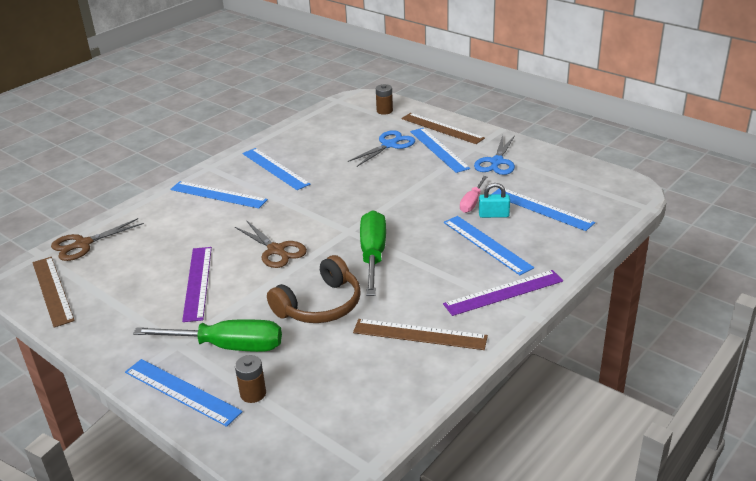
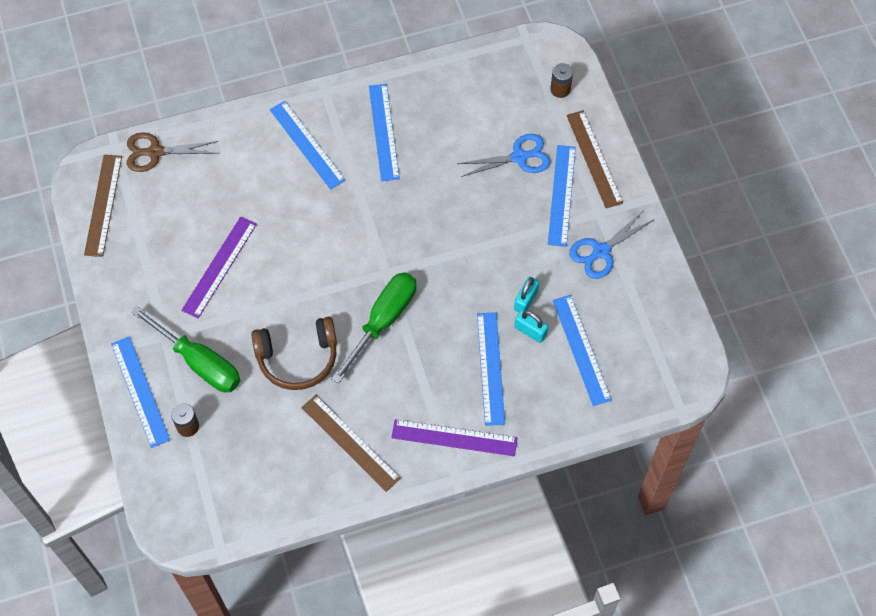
camera: 30 degrees right, 30 degrees up
brown scissors [235,220,307,268] -> none
pink screwdriver [460,176,487,213] -> turquoise padlock [514,276,539,313]

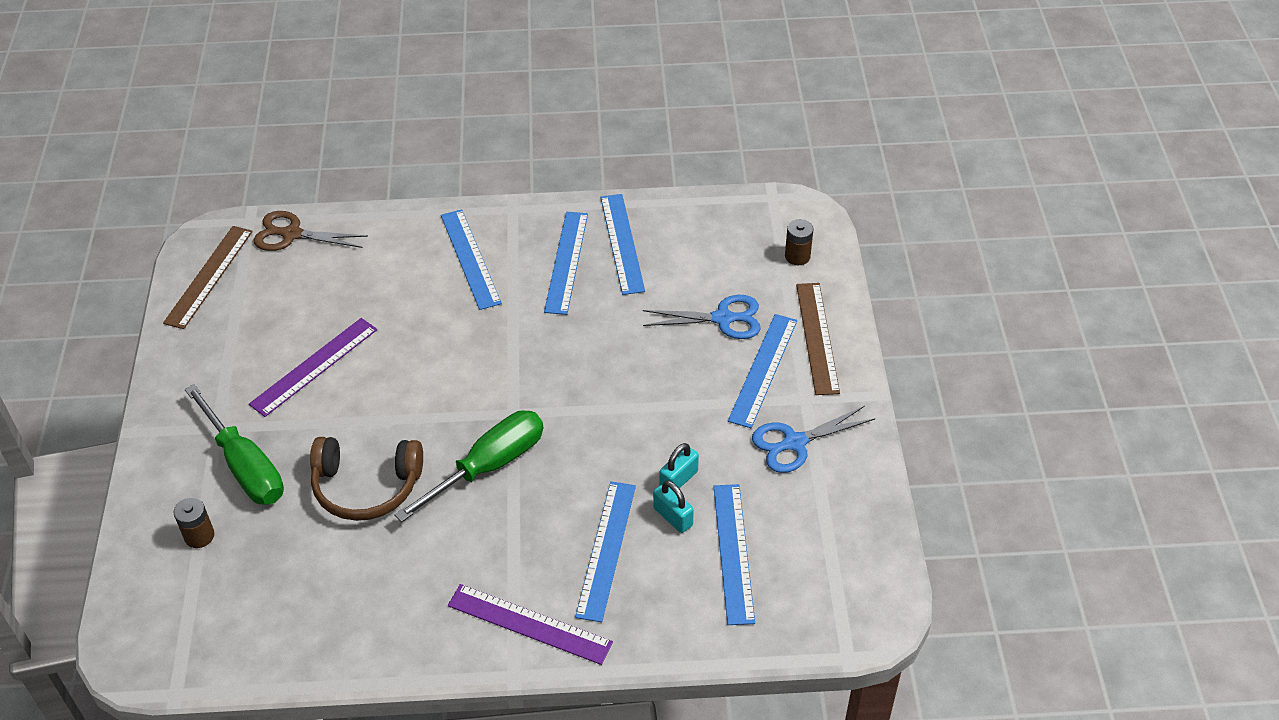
camera: 15 degrees right, 15 degrees down
blue ruler [111,337,170,448] -> blue ruler moved to [601,194,645,295]
brown ruler [301,395,401,492] -> none

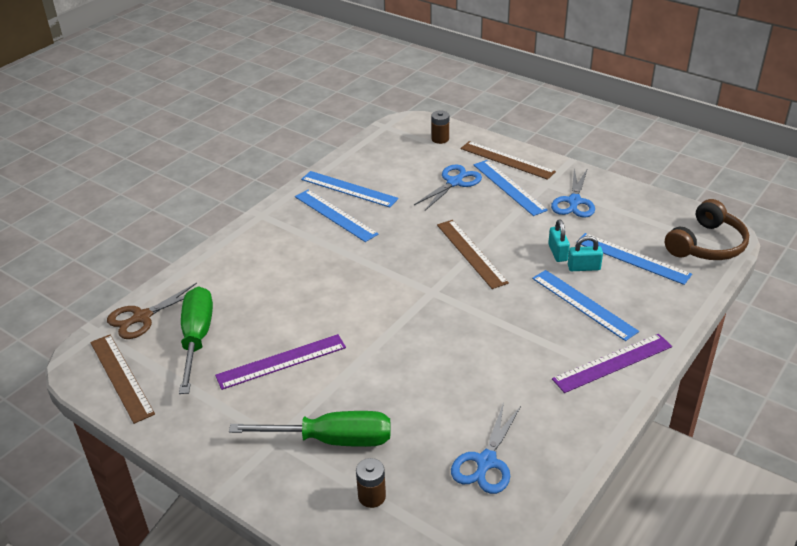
camera: 50 degrees left, 10 degrees down
purple ruler [249,318,377,417] -> purple ruler turned 75 degrees clockwise [215,334,346,390]
brown headphones [310,437,423,521] -> brown headphones moved to [665,199,749,260]
green screwdriver [394,410,543,522] -> green screwdriver moved to [179,286,213,394]
blue ruler [441,209,502,310] -> none
none -> brown ruler [437,220,509,289]
none -> blue scissors [451,402,521,494]

